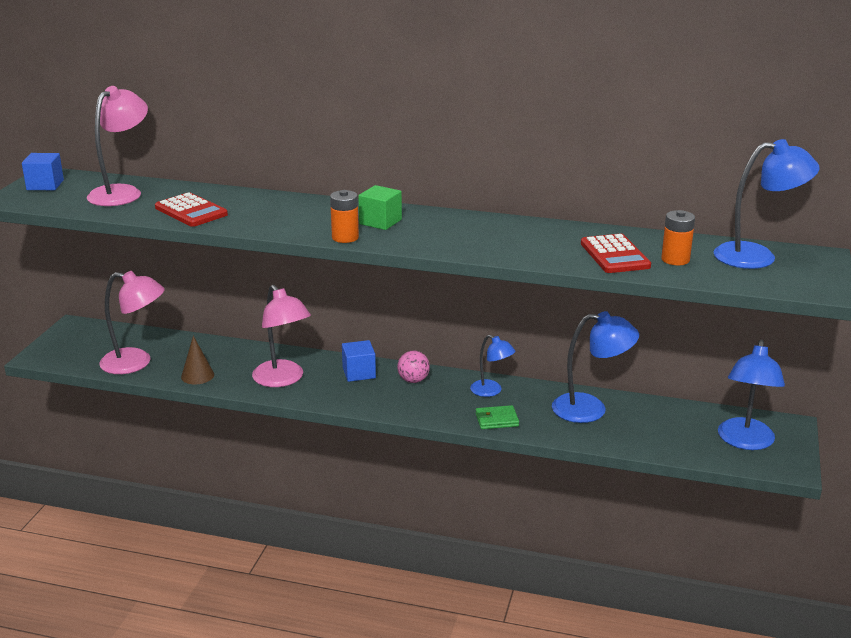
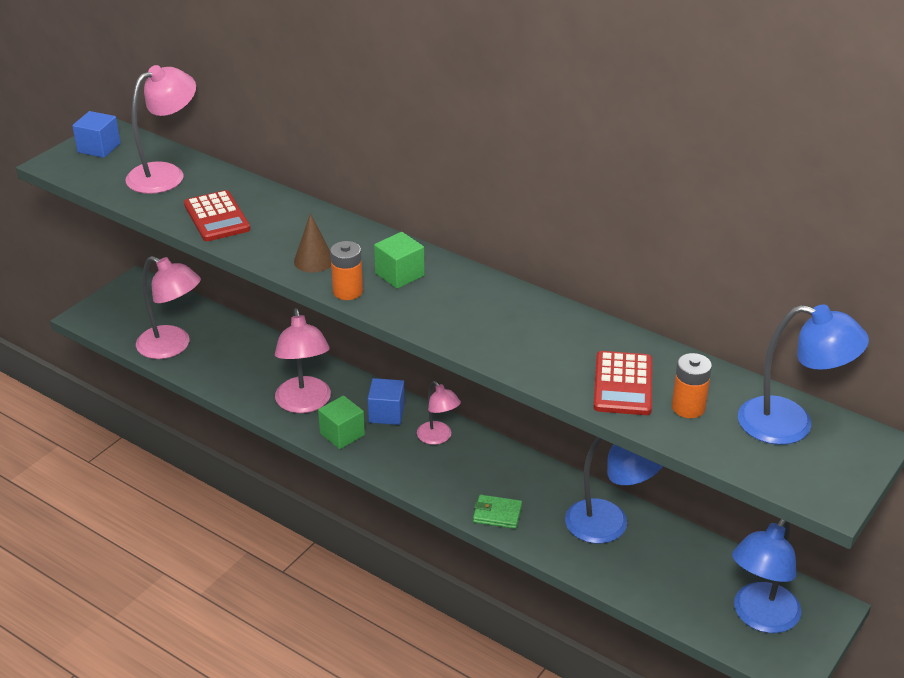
camera: 20 degrees right, 10 degrees up
brown cone [181,336,214,384] -> brown cone moved to [294,213,331,273]
pink ball [397,351,430,383] -> pink lamp [417,381,461,445]
blue lamp [470,335,515,397] -> none
none -> green cube [318,395,365,449]

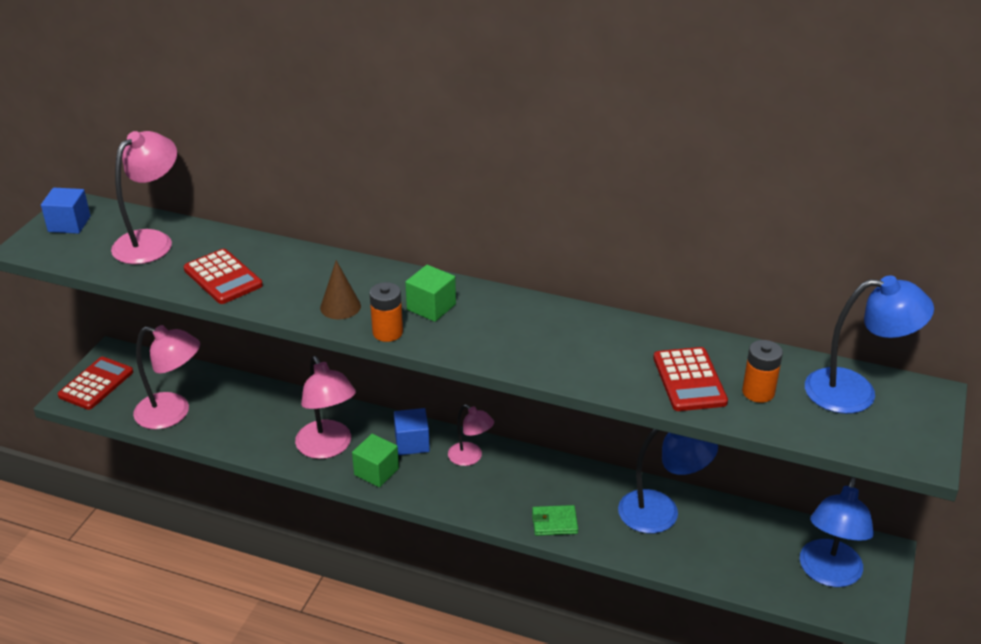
camera: 15 degrees left, 0 degrees up
none -> red calculator [58,357,133,410]

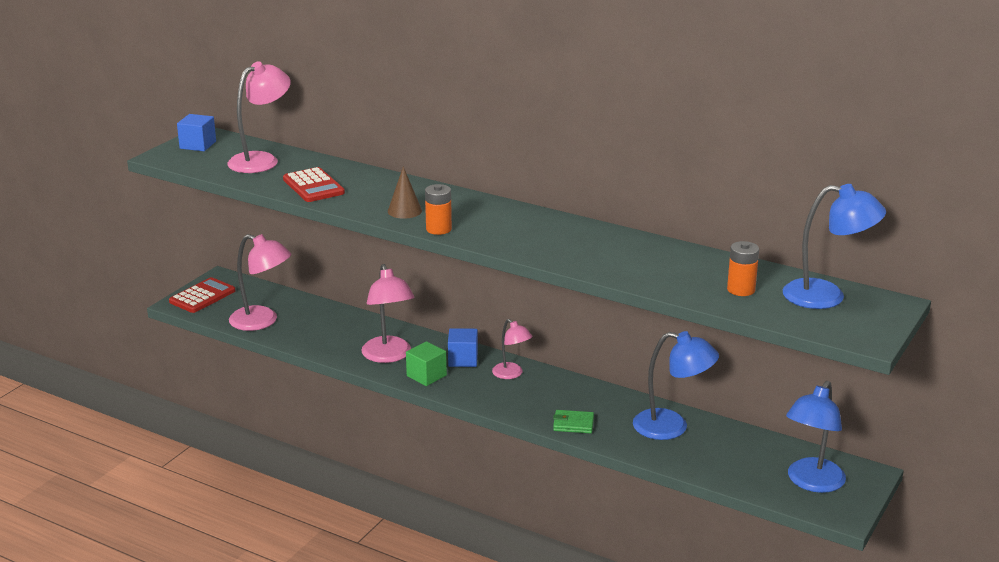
camera: 10 degrees right, 10 degrees down
green cube [405,265,456,322] -> none
red calculator [653,347,728,411] -> none

